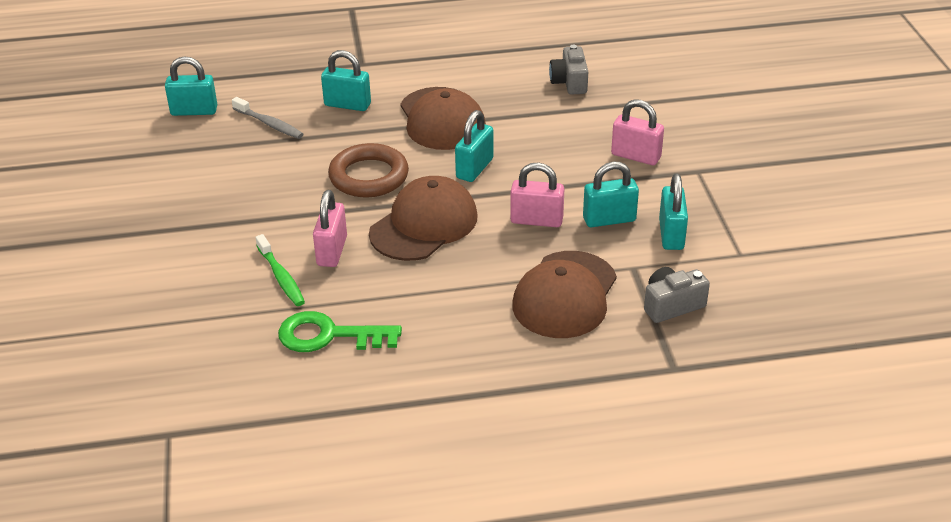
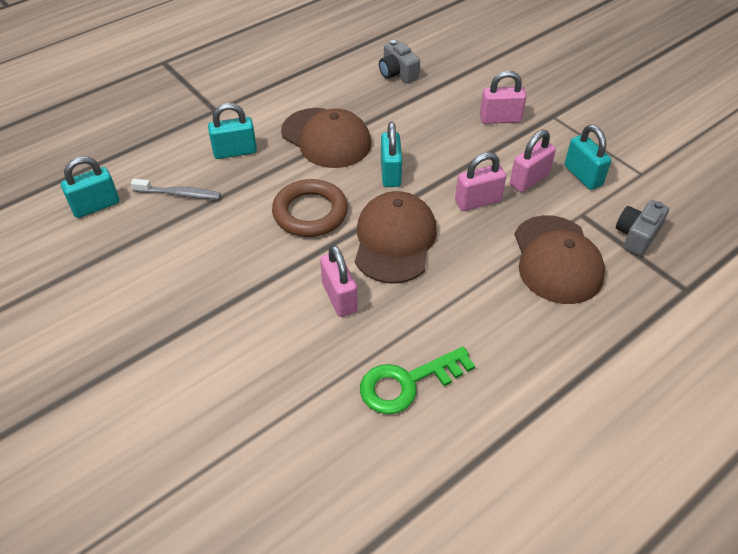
camera: 30 degrees left, 10 degrees up
green toothbrush [255,234,305,306] -> none
turquoise padlock [583,162,639,227] -> pink padlock [510,130,556,192]

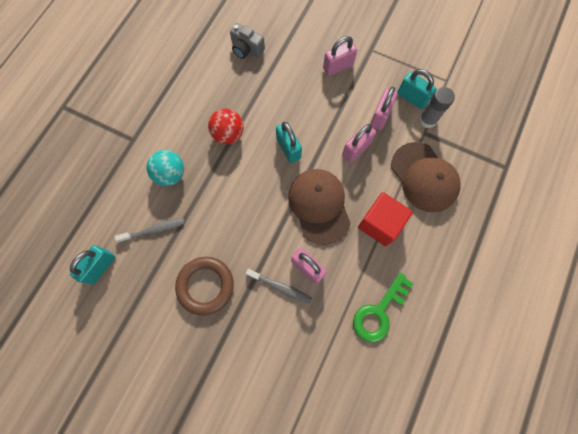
camera: 25 degrees left, 25 degrees up
turquoise padlock [208,103,257,159] -> turquoise ball [146,150,184,186]
brown ring [272,179,348,237] -> brown ring moved to [175,257,234,316]
brown cap [281,108,371,168] -> red ball [208,109,244,144]
grey camera [616,200,669,256] -> none
none -> grey toothbrush [246,269,312,304]
none -> red cube [358,192,413,246]
none -> grey glue stick [419,87,455,128]

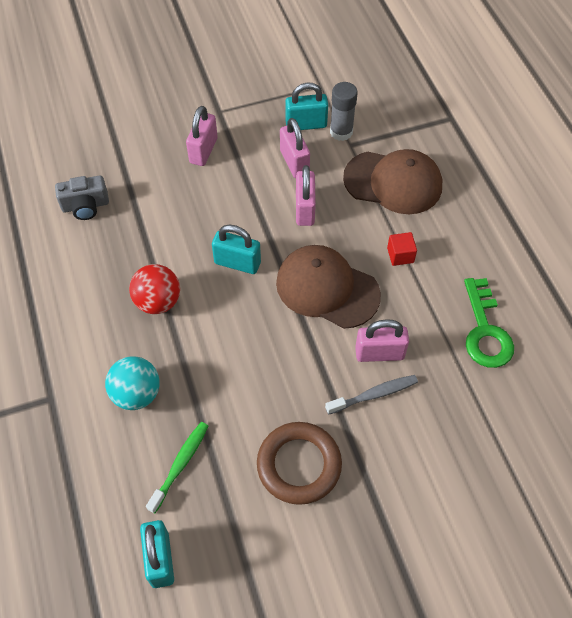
camera: 45 degrees left, 15 degrees down
grey toothbrush [115,218,185,243] -> green toothbrush [146,422,208,513]
red cube [358,192,413,246] -> red cube [387,232,417,266], size x0.51

